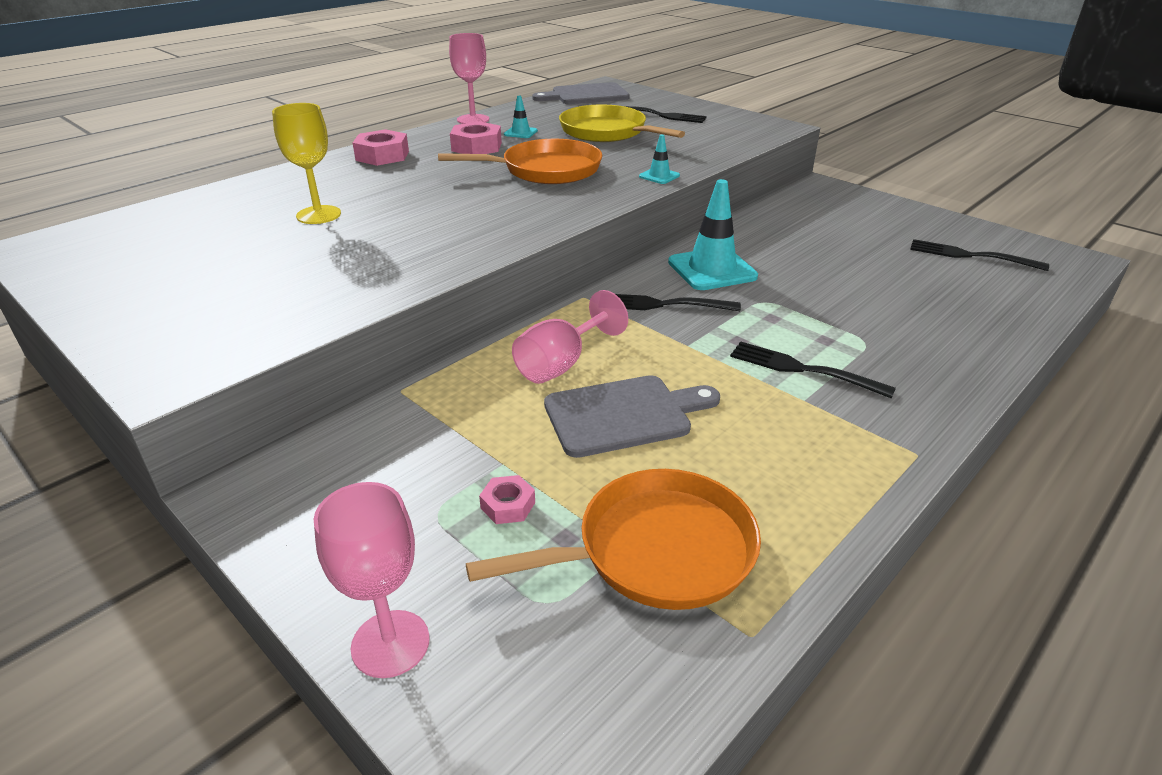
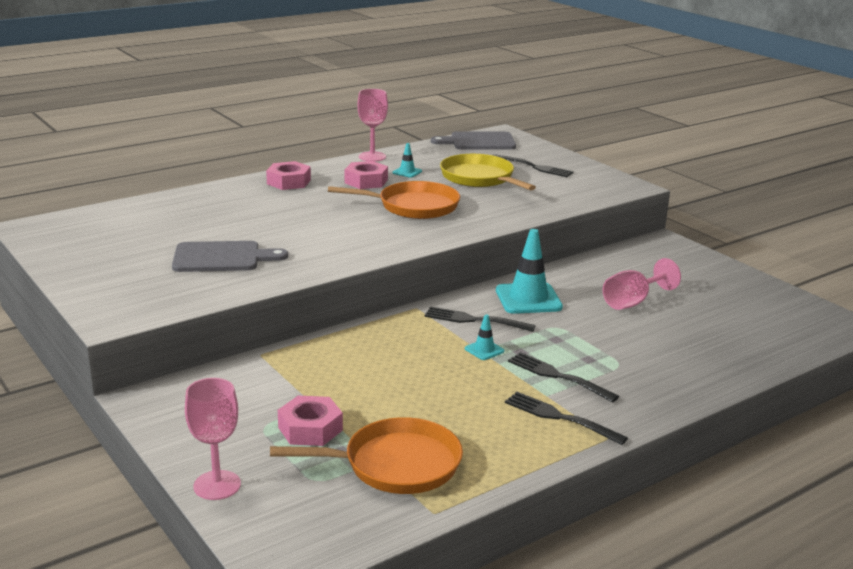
camera: 10 degrees right, 10 degrees down
yellow goblet [272,103,341,224] -> none
pink nut [479,475,535,524] -> pink nut [278,396,343,446], size x1.77
pink goblet [512,290,628,384] -> pink goblet moved to [603,258,681,310]
grey cutting board [544,375,720,458] -> grey cutting board moved to [172,241,288,272]
turquoise traffic cone [639,135,680,184] -> turquoise traffic cone moved to [465,314,504,360]
black fork [910,239,1049,271] -> black fork moved to [505,392,628,445]

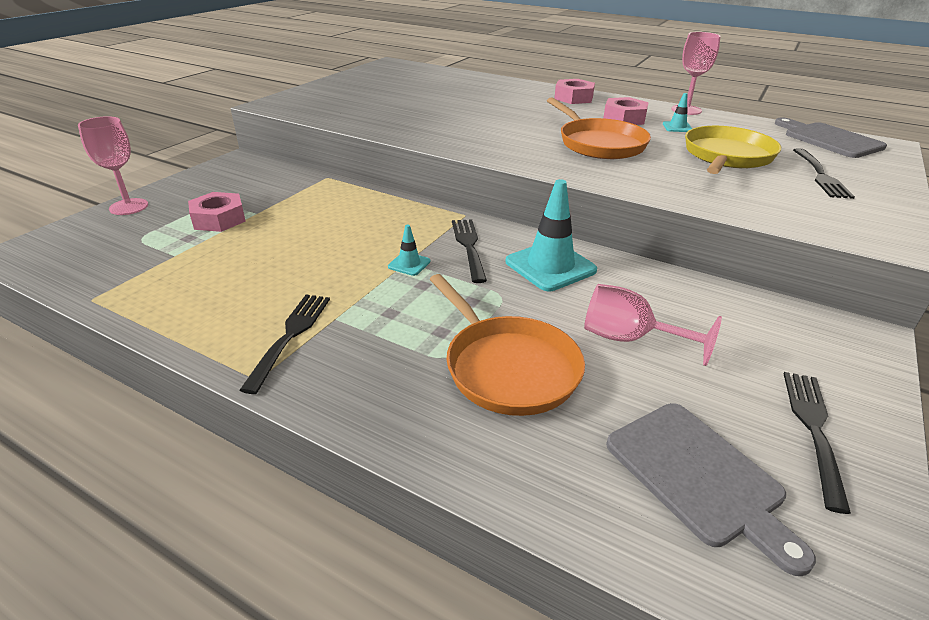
camera: 65 degrees right, 10 degrees up
grey cutting board [172,241,288,272] -> grey cutting board moved to [606,403,816,576]
orange pan [270,417,463,494] -> orange pan moved to [429,274,585,416]
black fork [508,352,619,403] -> black fork moved to [784,372,851,514]

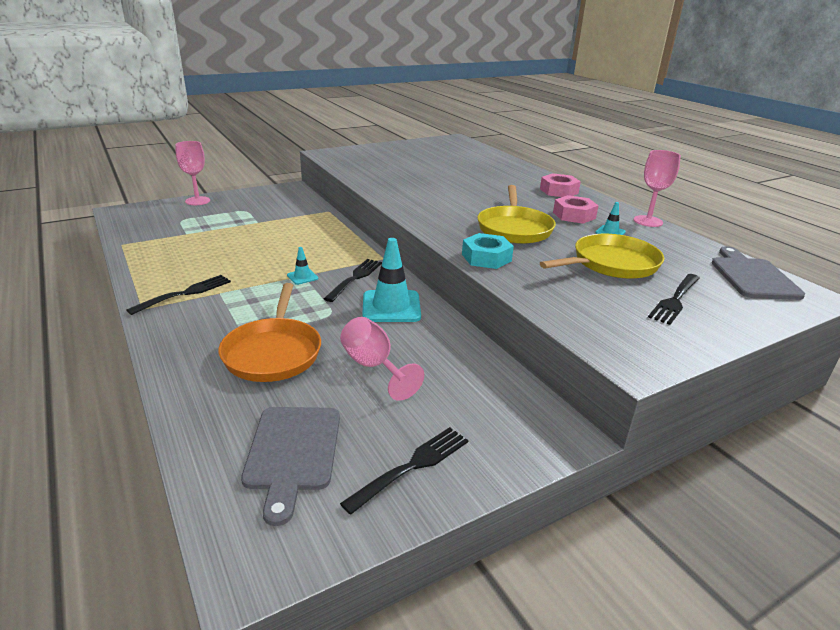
camera: 30 degrees right, 5 degrees down
pink nut [188,192,246,232] -> none
orange pan [547,98,651,159] -> yellow pan [477,185,556,244]
none -> turquoise nut [462,233,514,269]

